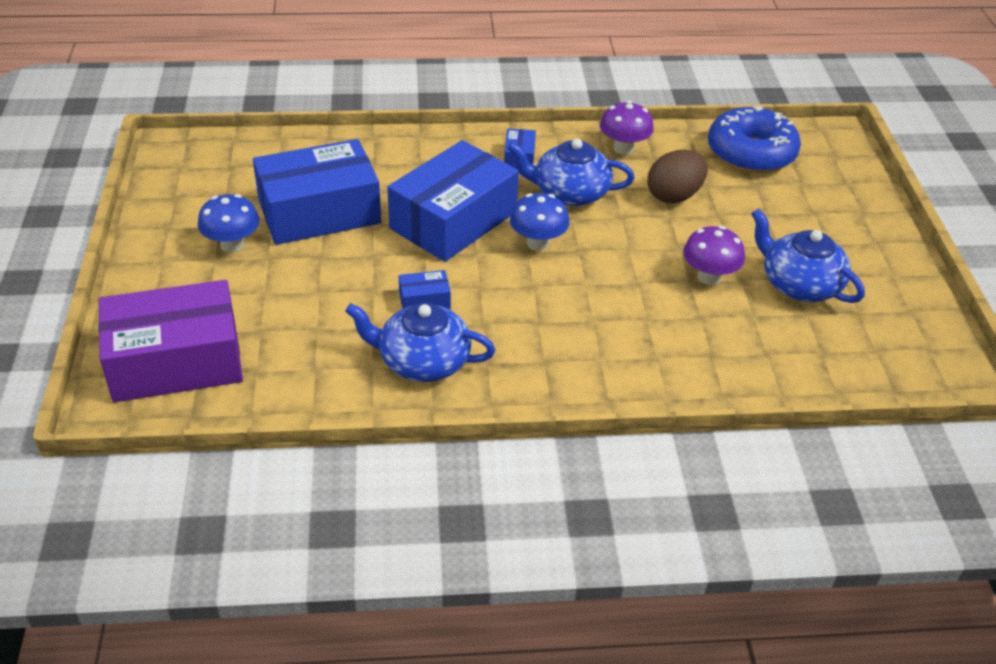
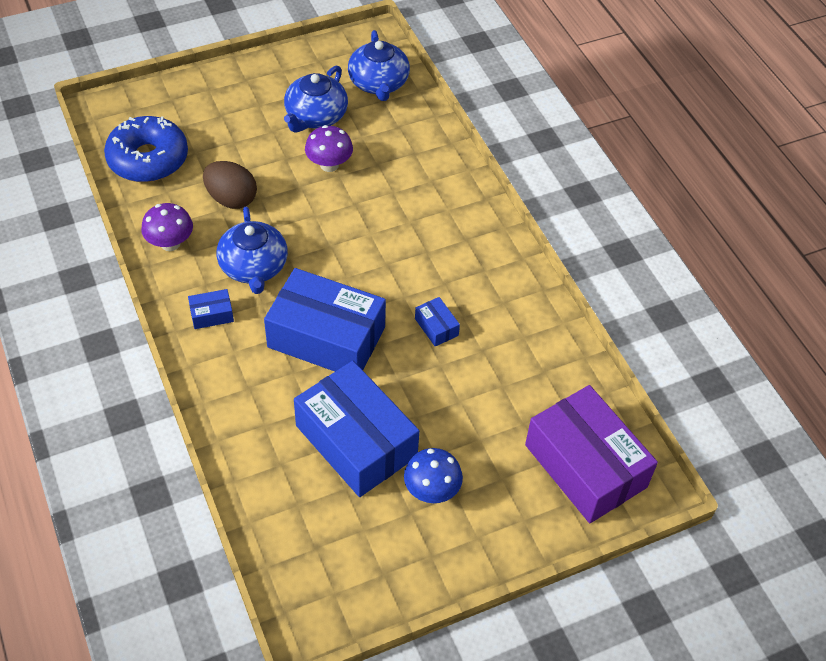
camera: 110 degrees left, 10 degrees up
blue teapot [345,303,495,382] -> blue teapot moved to [348,30,410,101]
blue mushroom [510,193,569,251] -> none

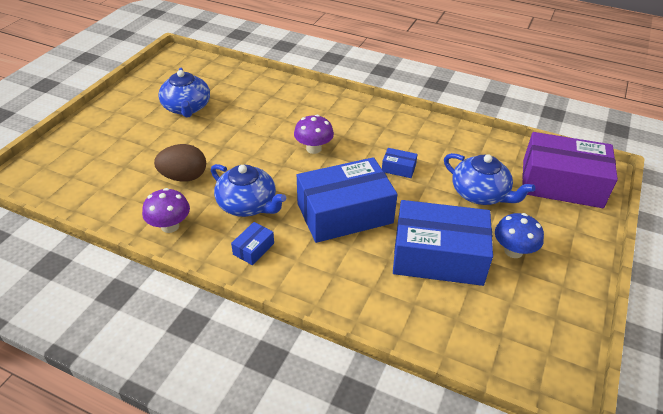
camera: 40 degrees left, 10 degrees down
blue donut [104,116,188,182] -> none
purple mushroom [305,125,353,172] -> purple mushroom moved to [294,114,334,154]
blue teapot [348,30,410,101] -> blue teapot moved to [444,153,535,205]

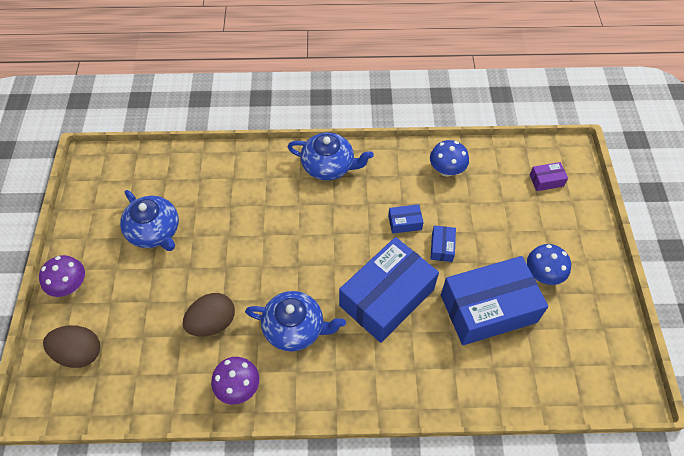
camera: 25 degrees left, 15 degrees up
blue box [231,222,274,265] -> blue box moved to [430,225,456,262]
purple mushroom [294,114,334,154] -> purple mushroom moved to [39,255,85,297]
blue teapot [444,153,535,205] -> blue teapot moved to [288,132,374,180]
purple box [522,132,618,208] -> purple box [530,162,568,191], size x0.41
none -> brown egg [43,325,100,368]
none -> blue mushroom [430,140,469,177]

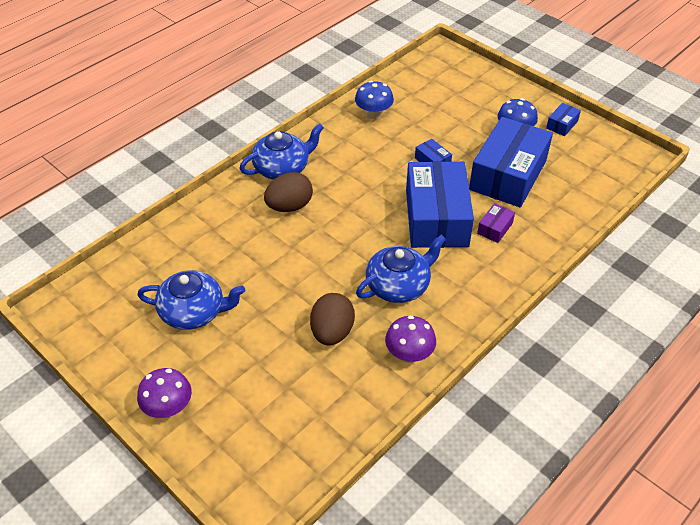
camera: 45 degrees left, 10 degrees down
brown egg [43,325,100,368] -> brown egg moved to [264,172,313,212]
blue box [388,204,424,234] -> blue box moved to [546,103,581,136]
purple box [530,162,568,191] -> purple box moved to [477,203,515,243]

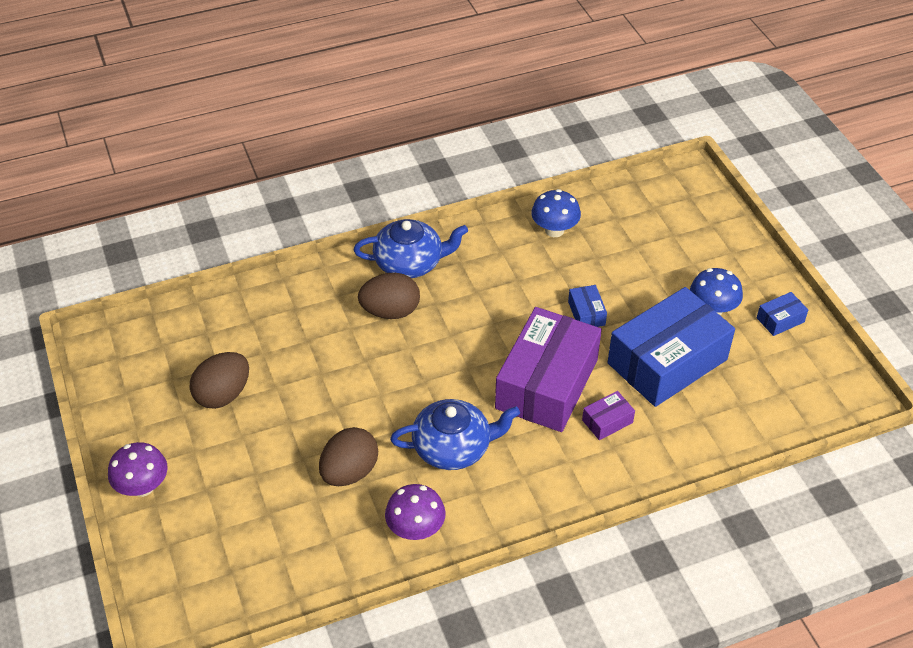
camera: 25 degrees right, 0 degrees up
blue teapot [137,270,245,330] -> brown egg [190,352,249,409]
blue box [406,161,474,248] -> purple box [495,307,602,432]

